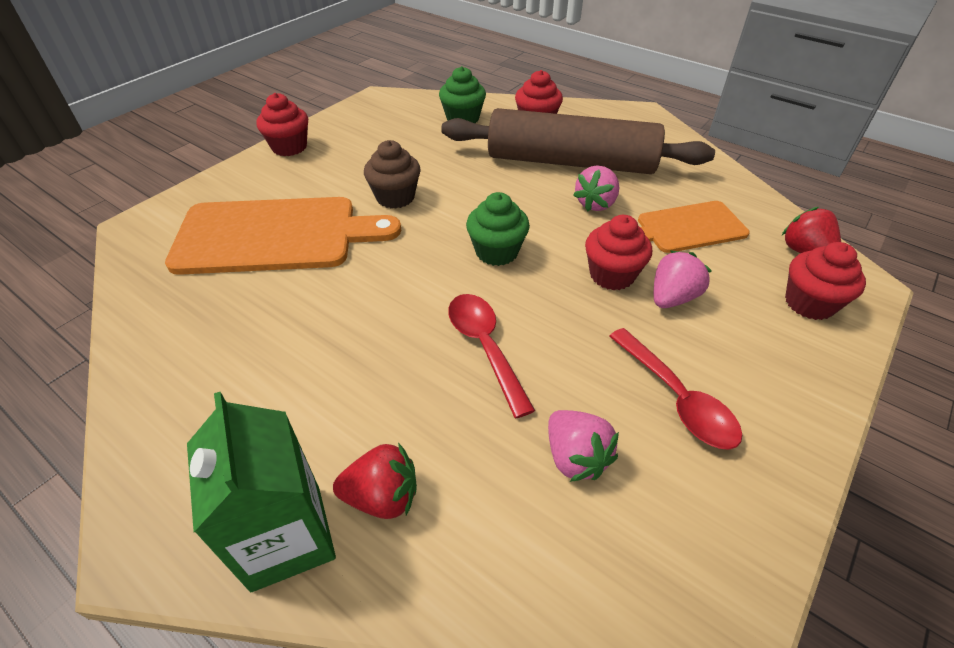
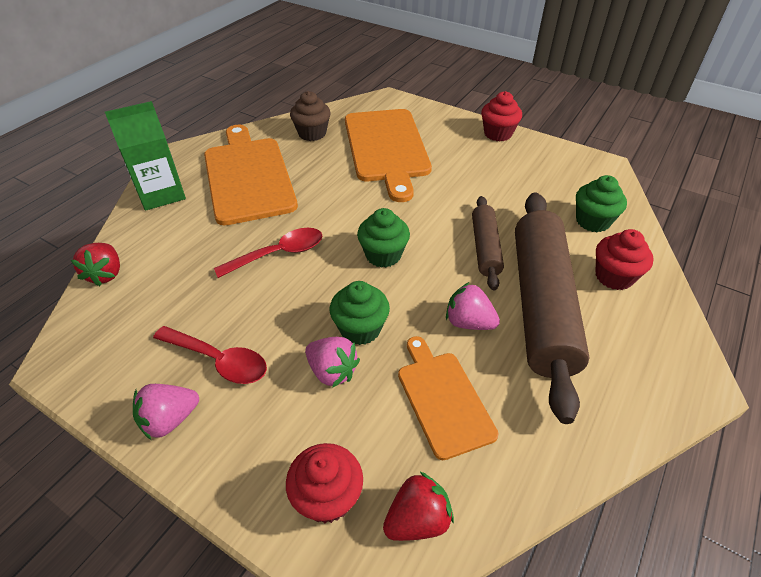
camera: 85 degrees right, 0 degrees up
red strawberry [333,443,417,519] -> red strawberry moved to [71,243,120,286]
brown cupcake [364,140,421,209] -> brown cupcake moved to [290,91,331,141]
pink strawberry [548,410,619,482] -> pink strawberry moved to [133,384,199,440]
red cupcake [585,215,652,290] -> green cupcake [330,281,390,345]
red spoon [609,328,742,450] -> red spoon turned 120 degrees counterclockwise [153,326,267,384]
none -> orange cutting board [204,125,298,225]
none -> brown rolling pin [472,196,504,290]

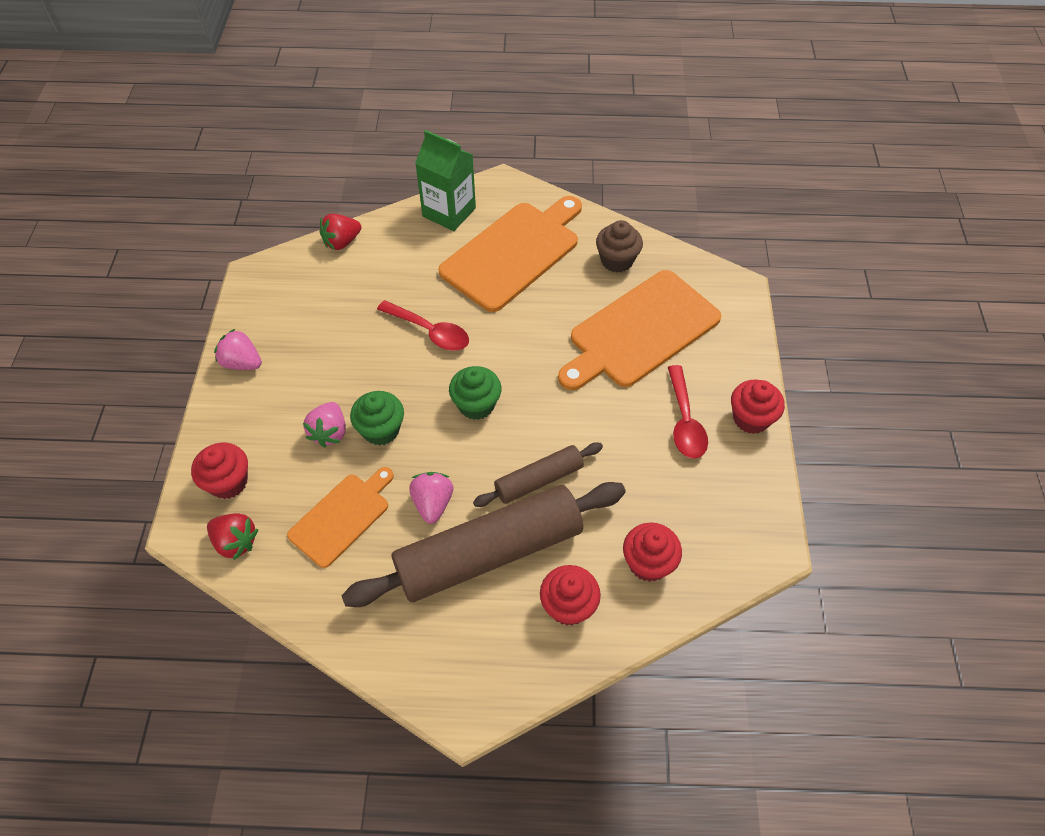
camera: 60 degrees right, 10 degrees up
red spoon [153,326,267,384] -> red spoon moved to [668,365,708,459]
green cupcake [576,175,627,232] -> red cupcake [623,522,682,582]

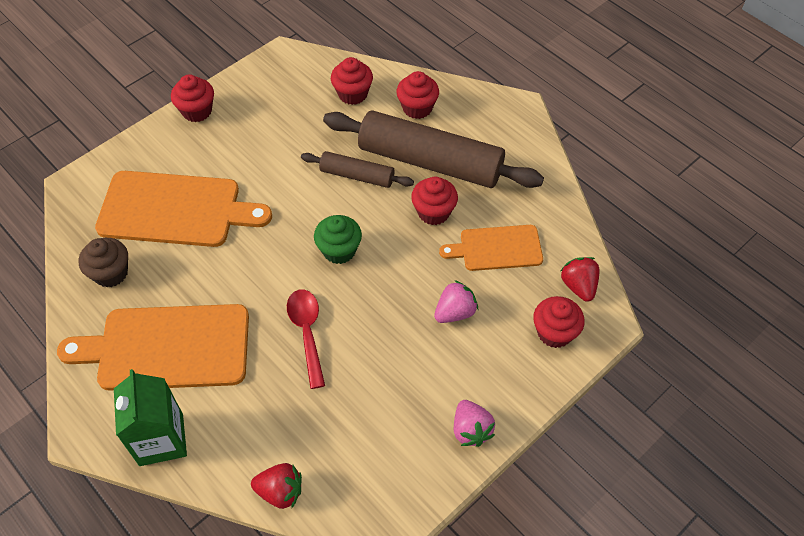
camera: 135 degrees left, 0 degrees up
green cupcake [350,391,404,446] -> none
pink strawberry [409,472,453,524] -> red cupcake [411,177,458,225]
red spoon [668,365,708,459] -> none

